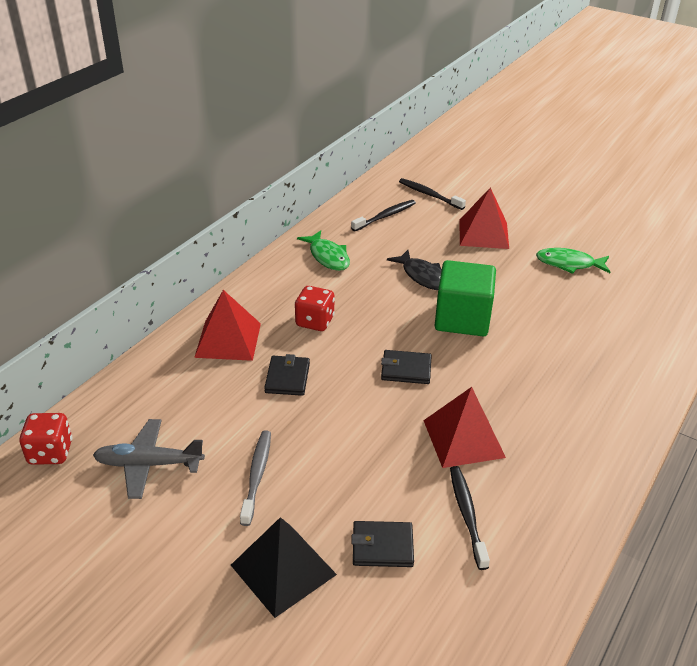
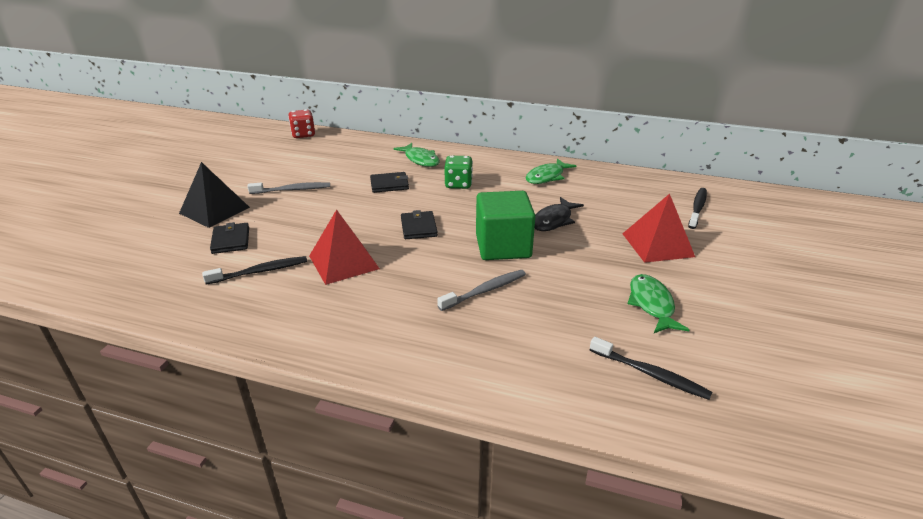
camera: 75 degrees right, 5 degrees down
grey plane [93,419,205,499] -> none
red pyramid [194,290,261,361] -> green fish [394,143,440,167]
red dice [295,286,335,331] -> green dice [444,156,473,189]
black toothbrush [351,200,416,231] -> black toothbrush moved to [590,337,712,400]
none -> grey toothbrush [437,270,526,311]

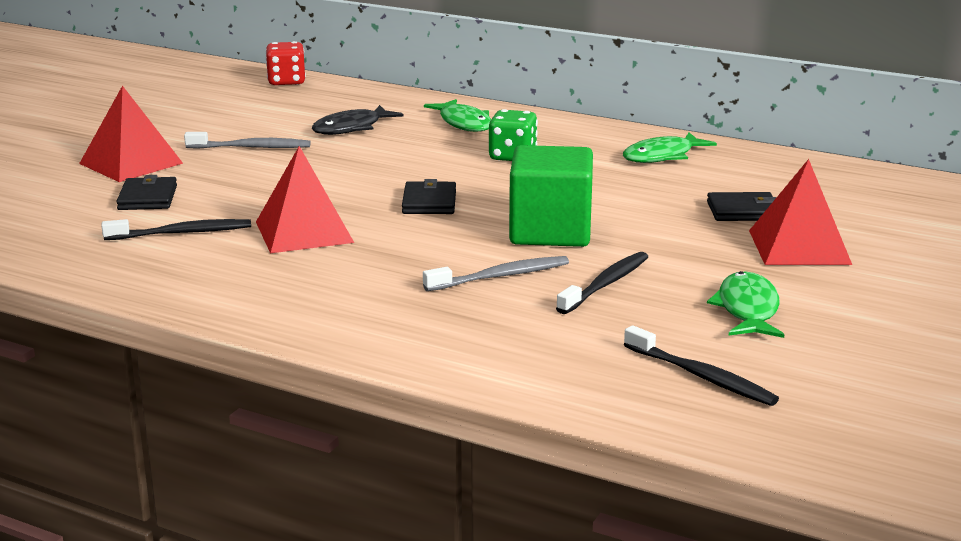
camera: 10 degrees right, 10 degrees down
black pyramid [179,162,250,228] -> red pyramid [79,85,183,182]
black wallet [370,172,409,193] -> black wallet moved to [707,192,776,221]
black fish [534,197,584,231] -> black fish moved to [312,105,404,135]
black toothbrush [688,188,707,229] -> black toothbrush moved to [556,252,648,314]

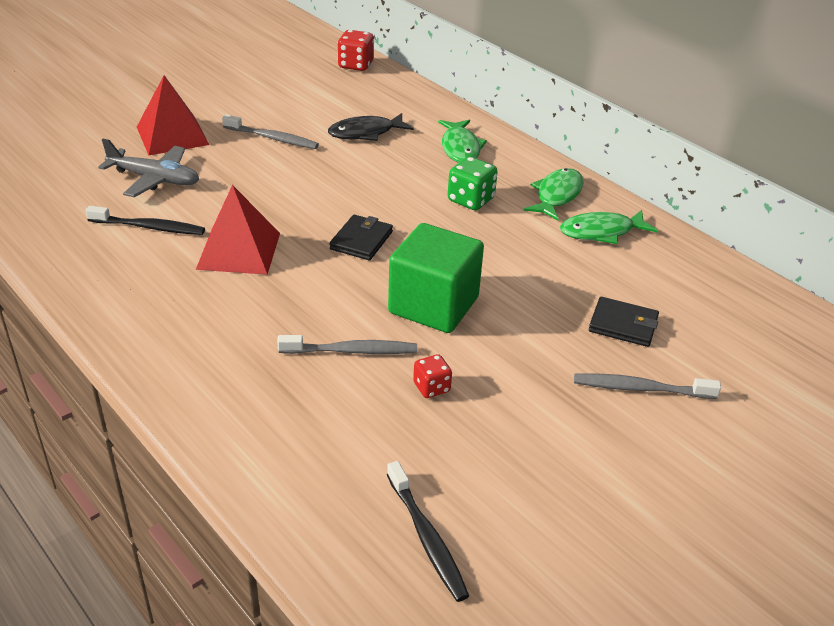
camera: 20 degrees right, 15 degrees up
black wallet [116,175,177,210] -> grey plane [98,138,199,197]
black toothbrush [556,252,648,314] -> red dice [413,354,452,398]
green fish [707,271,784,338] -> green fish moved to [524,168,584,221]
red pyramid [749,159,852,265] -> grey toothbrush [574,373,721,399]

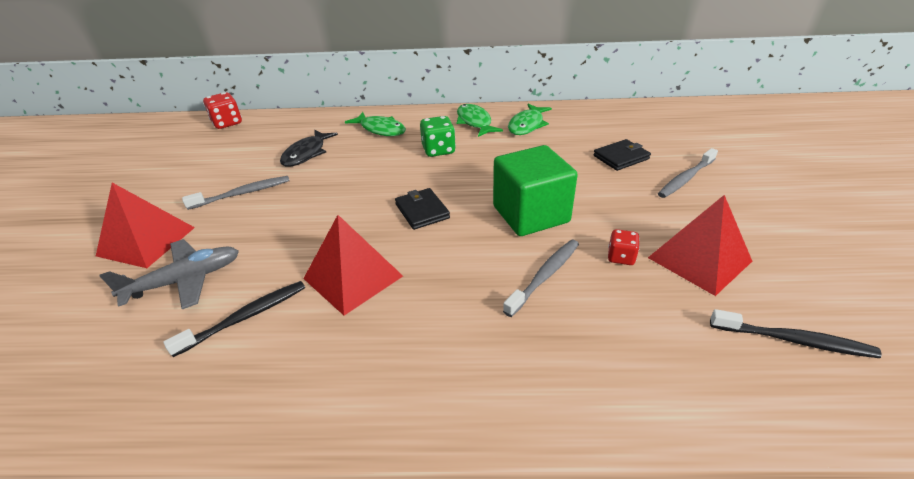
camera: 45 degrees left, 0 degrees up
none -> red pyramid [648,195,752,296]

